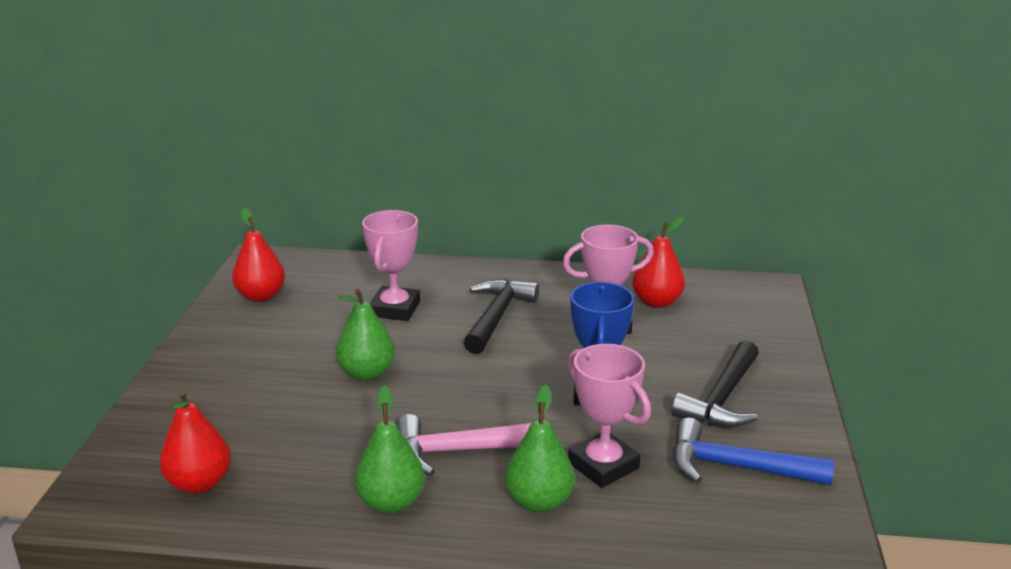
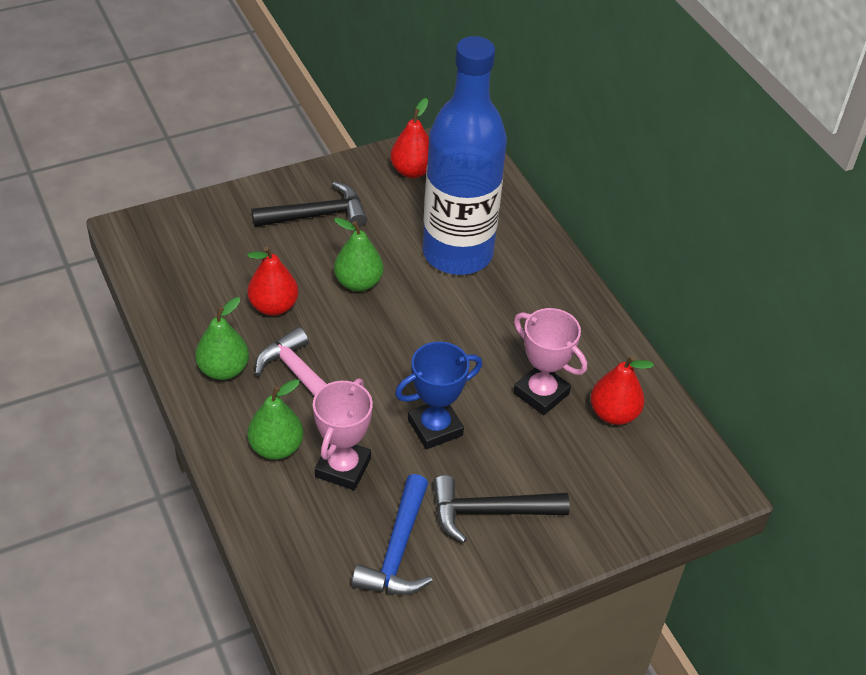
camera: 55 degrees right, 20 degrees up
red pear [159,390,231,493] -> red pear moved to [247,246,298,316]
pink trophy [362,210,420,321] -> blue bottle [423,36,507,275]
black hammer [464,279,539,354] -> black hammer moved to [251,181,367,227]
blue hammer [673,418,834,485] -> blue hammer turned 150 degrees counterclockwise [351,474,432,595]

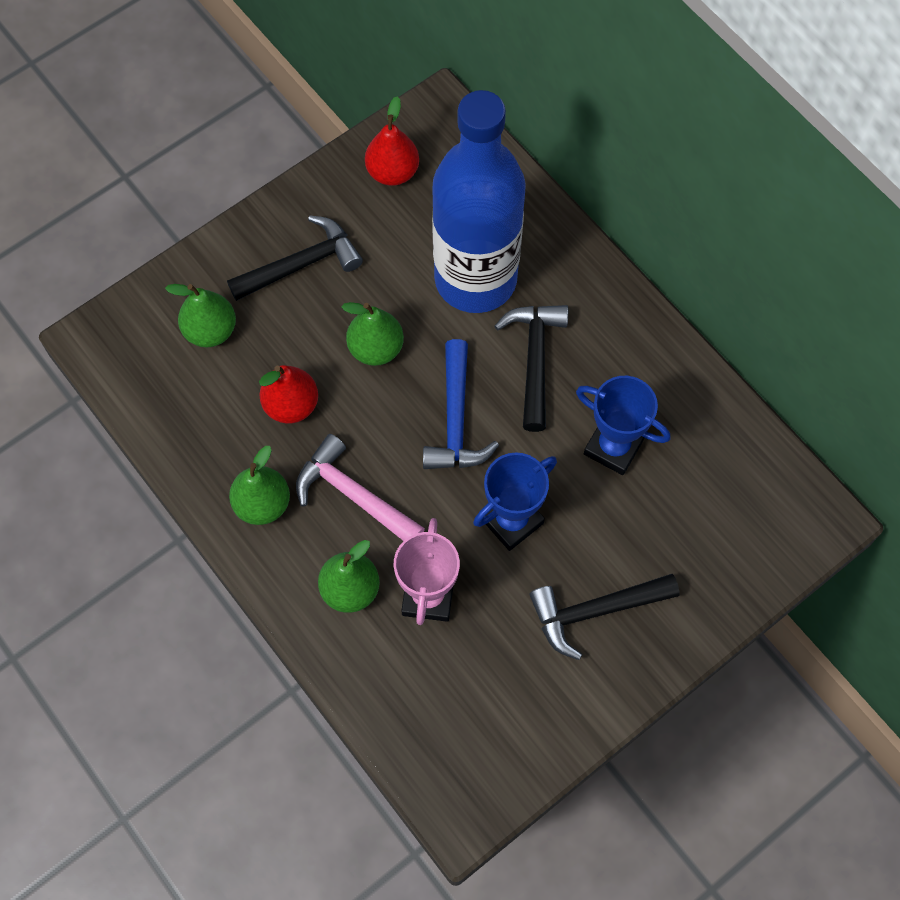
camera: 10 degrees left, 20 degrees up
blue hammer [351,474,432,595] -> blue hammer moved to [423,339,499,469]
pink trophy [513,308,587,415] -> blue trophy [576,376,670,475]
red pear [590,356,654,425] -> none
none -> green pear [165,284,236,347]
none -> black hammer [494,305,568,432]

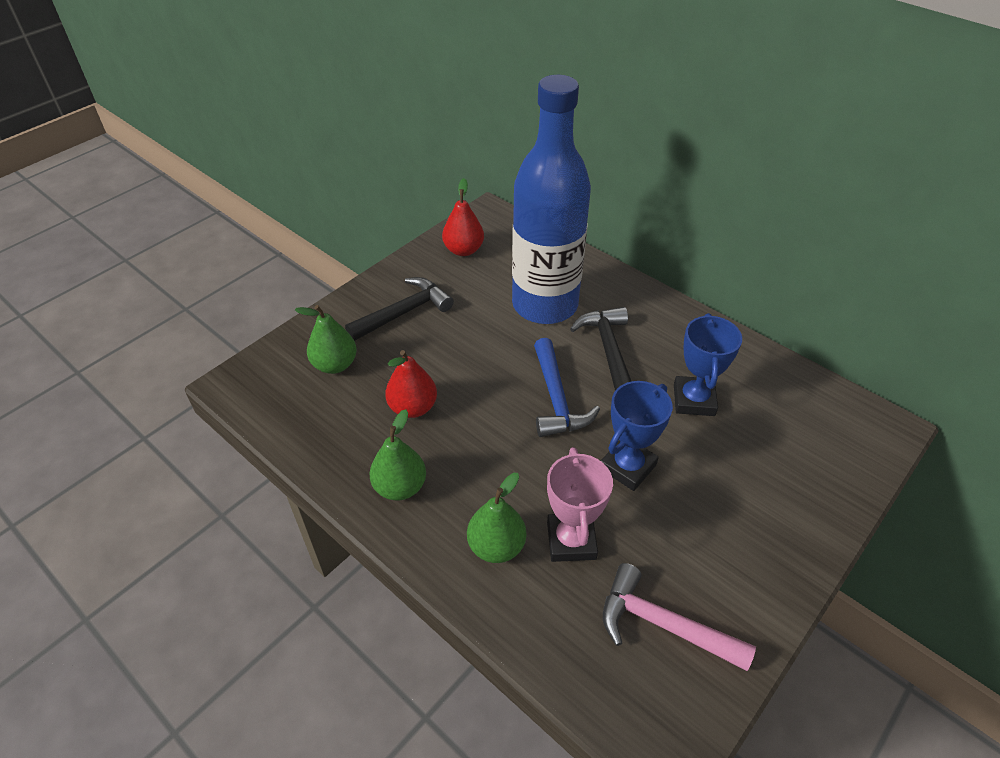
camera: 10 degrees left, 20 degrees down
pink hammer [296,434,425,541] -> pink hammer moved to [603,563,756,671]
green pear [342,302,404,366] -> none
black hammer [529,574,680,660] -> none
blue trophy [576,376,670,475] -> blue trophy turned 75 degrees clockwise [674,313,742,416]

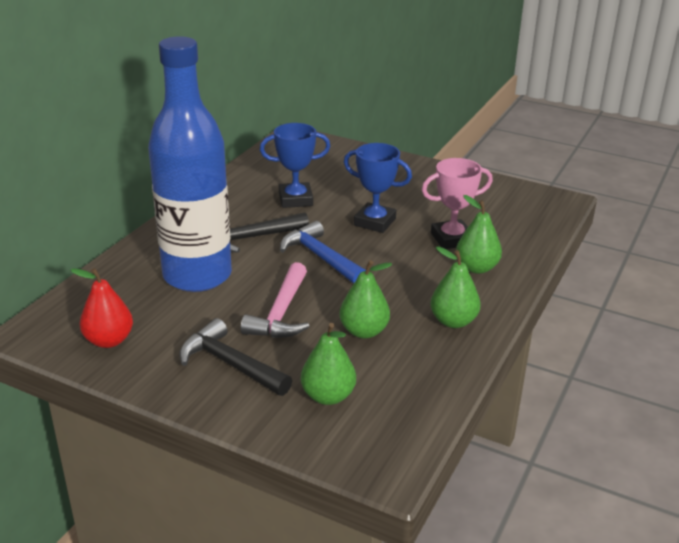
camera: 105 degrees left, 15 degrees down
red pear [385,350,437,418] -> green pear [339,260,393,338]
blue hammer [534,338,600,437] -> blue hammer turned 105 degrees counterclockwise [280,221,366,284]
pink hammer [603,563,756,671] -> pink hammer moved to [241,262,310,338]

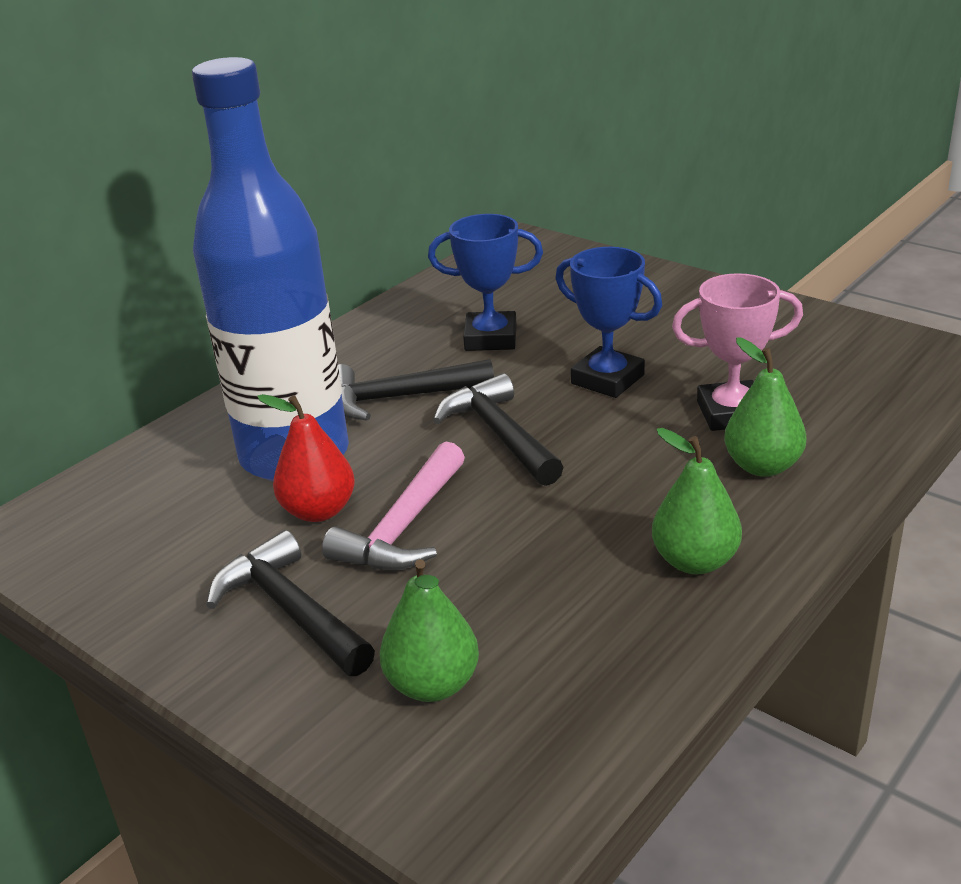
camera: 15 degrees right, 0 degrees up
red pear [70,268,133,348] -> red pear moved to [257,394,355,522]
blue hammer [280,221,366,284] -> black hammer [433,373,564,486]
green pear [339,260,393,338] -> none

